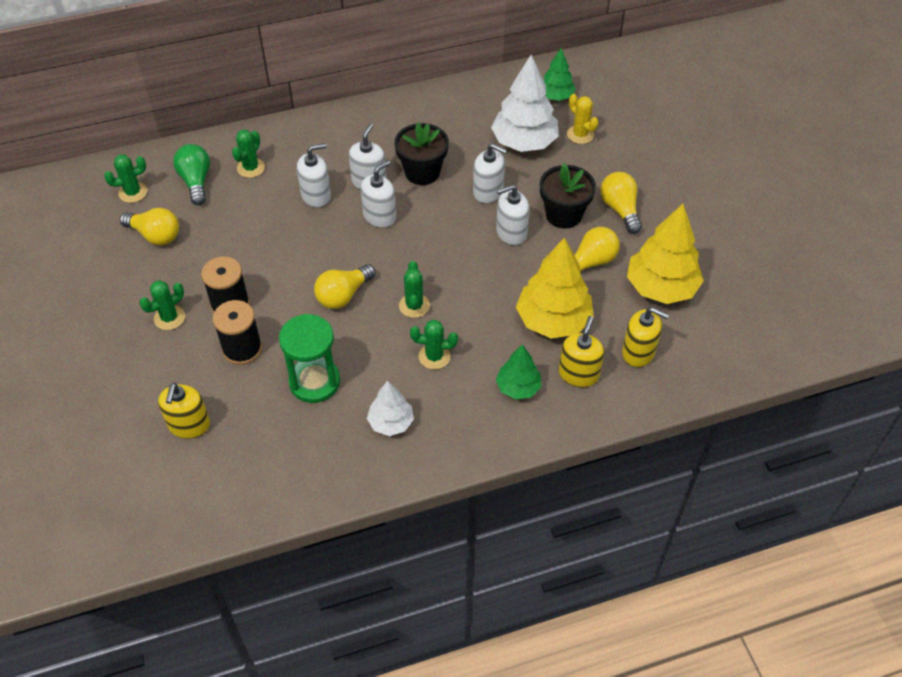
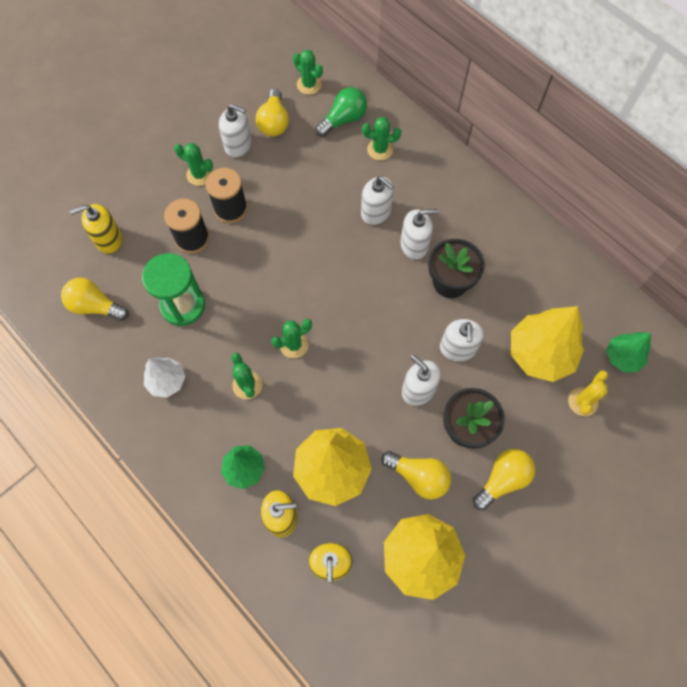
camera: 65 degrees right, 15 degrees up
yellow light bulb [314,264,376,309] -> yellow light bulb moved to [61,278,129,321]
white soap dispenser [360,160,396,228] -> white soap dispenser moved to [219,104,252,157]
white tree [491,54,559,152] -> yellow tree [511,306,584,382]

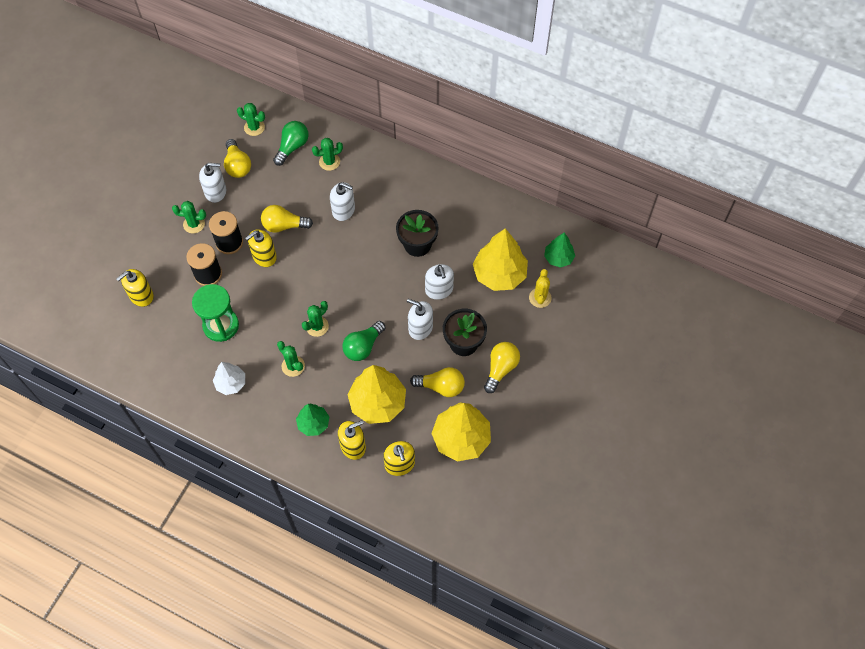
camera: 20 degrees left, 5 degrees down
yellow light bulb [61,278,129,321] -> yellow light bulb moved to [261,205,313,233]
white soap dispenser [400,209,439,259] -> none
none -> yellow soap dispenser [246,229,277,267]
none -> green light bulb [342,321,386,361]

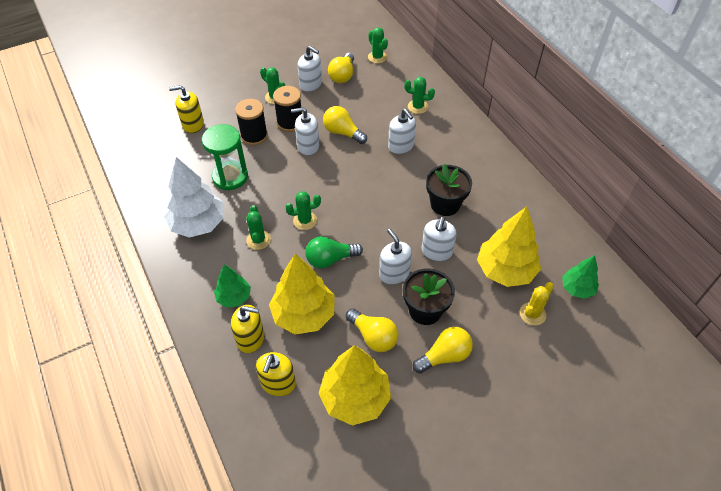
camera: 35 degrees right, 10 degrees down
white tree [213,362,245,395] -> white tree [164,157,224,238], size x1.76
yellow soap dispenser [246,229,277,267] -> white soap dispenser [291,107,319,156]
green light bulb [273,121,309,166] -> none

